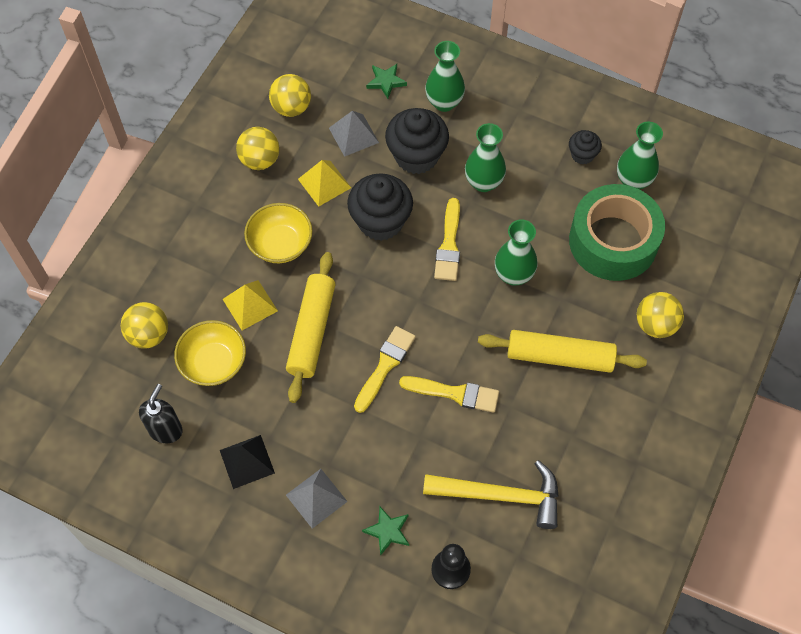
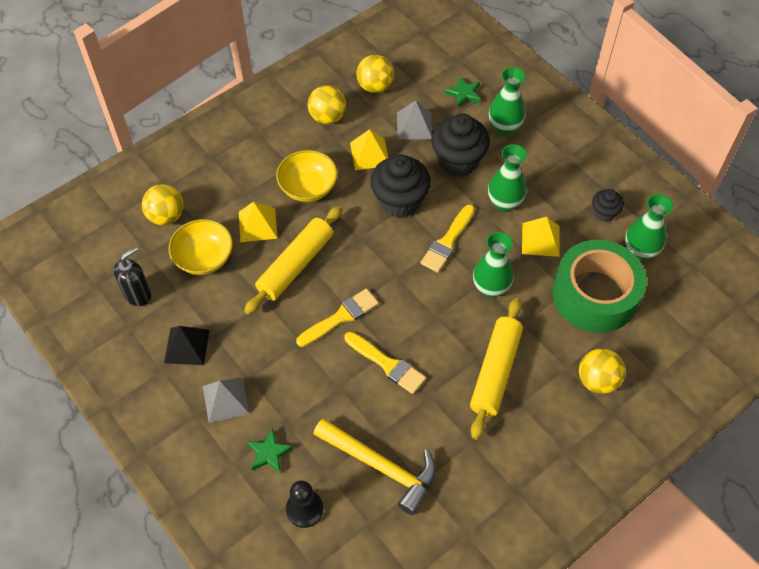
camera: 25 degrees right, 5 degrees down
yellow rolling pin [478,330,647,373] -> yellow rolling pin turned 75 degrees clockwise [470,298,523,439]
none -> yellow pyramid [522,217,560,257]

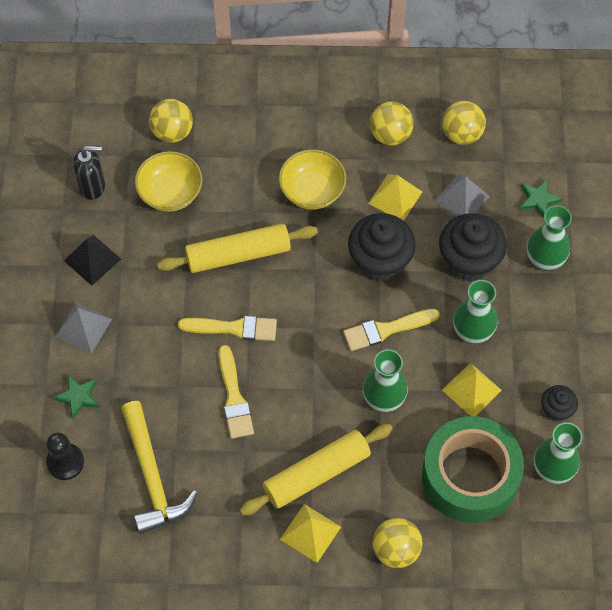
camera: 40 degrees right, 5 degrees up
yellow pyramid [239,202,278,242] -> yellow pyramid moved to [280,504,341,563]

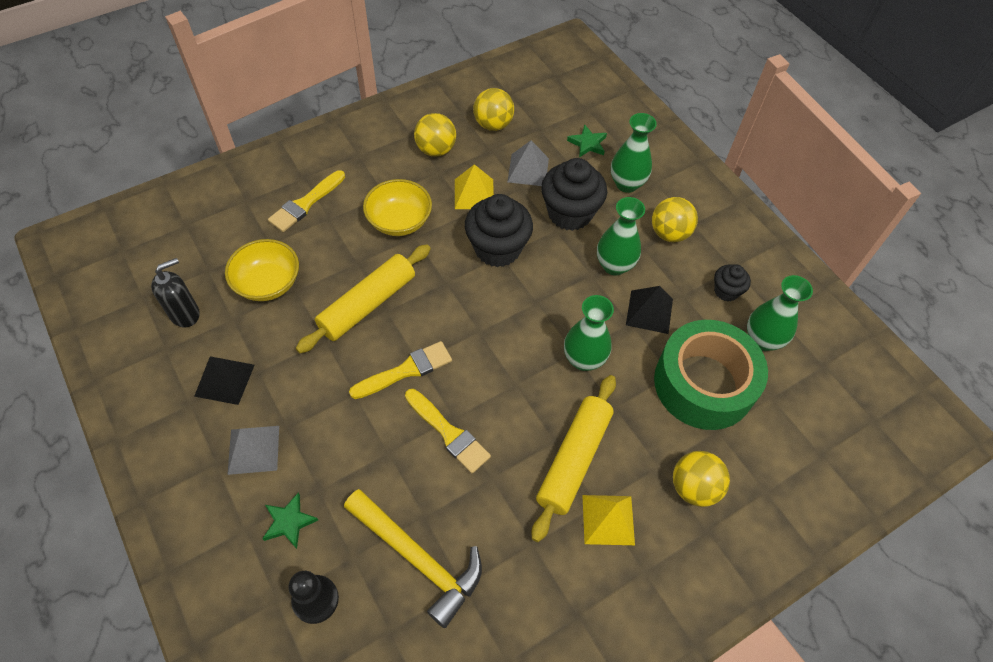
camera: 35 degrees left, 5 degrees down
yellow ball [149,99,193,143] -> yellow ball moved to [652,197,698,242]
yellow brush [343,309,440,351] -> yellow brush moved to [268,170,345,232]
yellow pyramid [442,363,502,416] -> black pyramid [626,286,673,334]

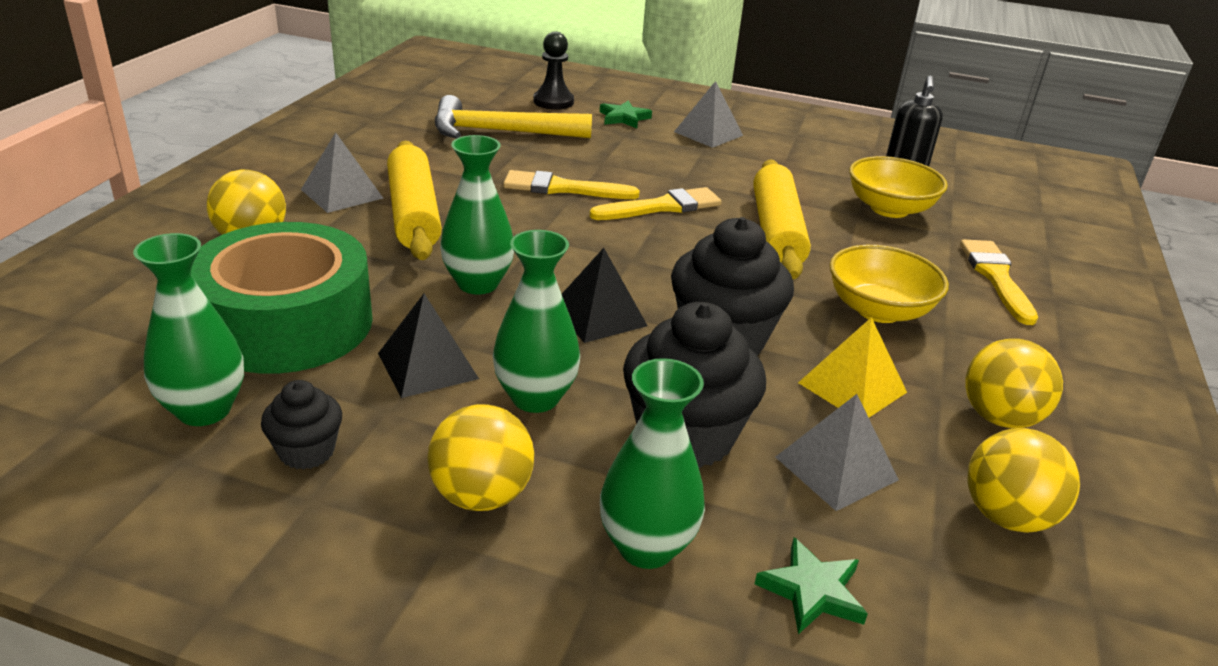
camera: 140 degrees right, 25 degrees down
black pyramid [194,356,255,405] -> black pyramid moved to [562,248,648,343]
yellow brush [349,341,452,399] -> yellow brush turned 135 degrees counterclockwise [589,187,722,220]
yellow pyramid [582,495,635,545] -> grey pyramid [301,132,383,213]

